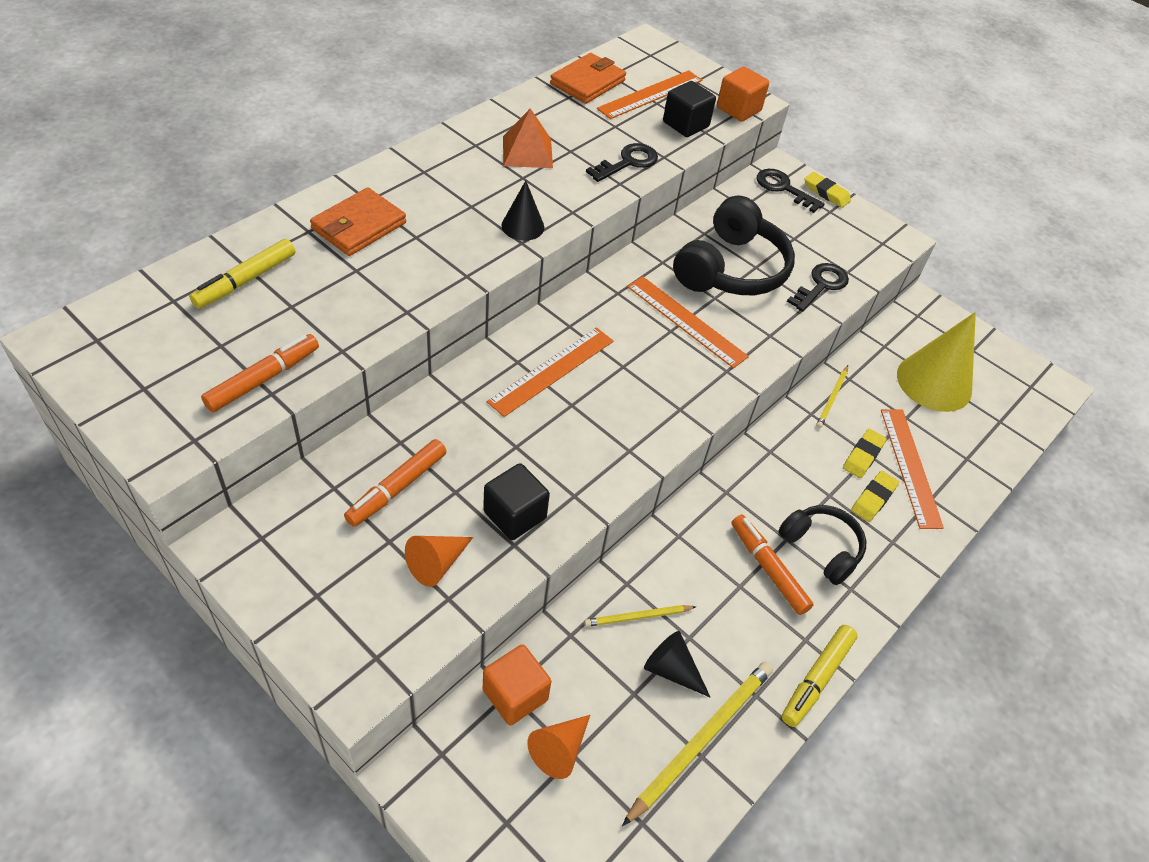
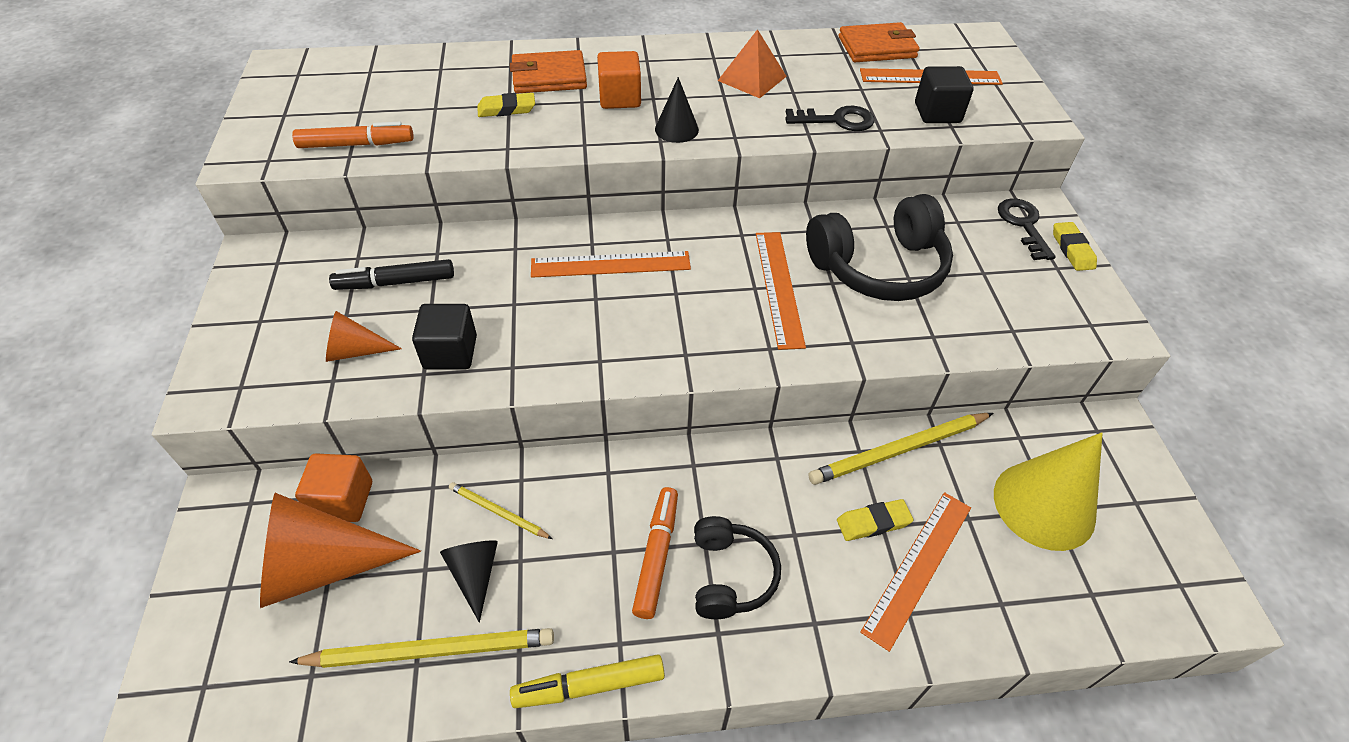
camera: 45 degrees right, 0 degrees up
yellow marker [189,239,295,309] -> none
orange marker [344,439,447,527] -> black marker [329,259,454,290]
orange cone [527,715,590,779] -> orange cone [260,493,421,608], size x1.91
orange cube [717,67,769,122] -> orange cube moved to [597,51,641,109]
black key [787,263,849,312] -> none
yellow pencil [816,365,848,428] -> yellow pencil [809,413,993,485], size x1.84
yellow eraser [851,471,899,522] -> yellow eraser moved to [477,93,535,117]

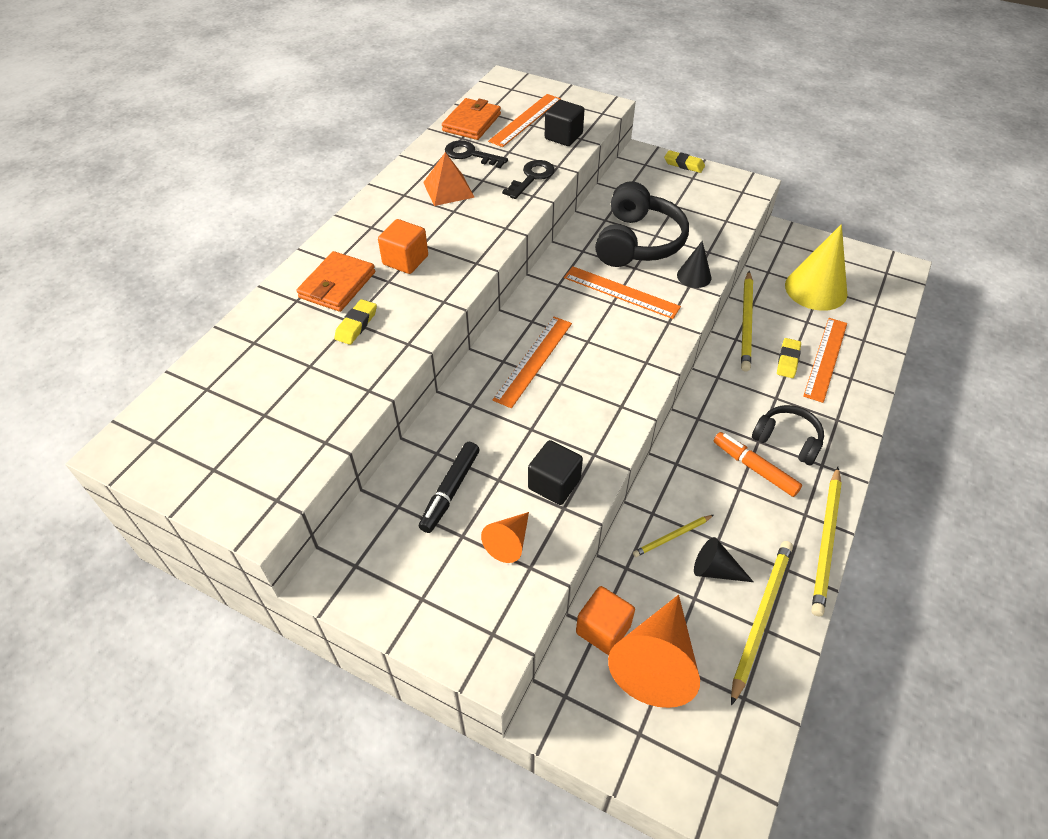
camera: 55 degrees left, 0 degrees up
orange marker [292,122,414,148] -> none
yellow marker [510,654,665,708] -> yellow pencil [812,467,842,616]
black cone [655,77,699,143] -> black cone moved to [677,241,712,288]
orange ruler [860,492,971,652] -> orange ruler turned 45 degrees clockwise [803,318,847,403]
black key [998,198,1056,260] -> black key moved to [445,140,508,168]

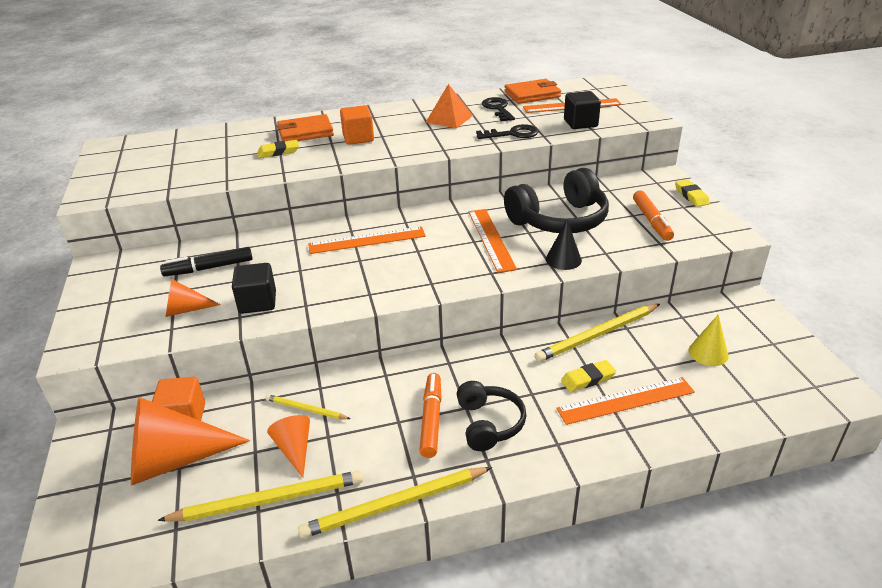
camera: 50 degrees right, 15 degrees down
black cone [694,537,753,582] -> orange cone [267,415,310,478]
yellow cone [785,224,847,311] -> yellow cone [689,314,728,366], size x0.52
none -> orange marker [633,190,674,241]

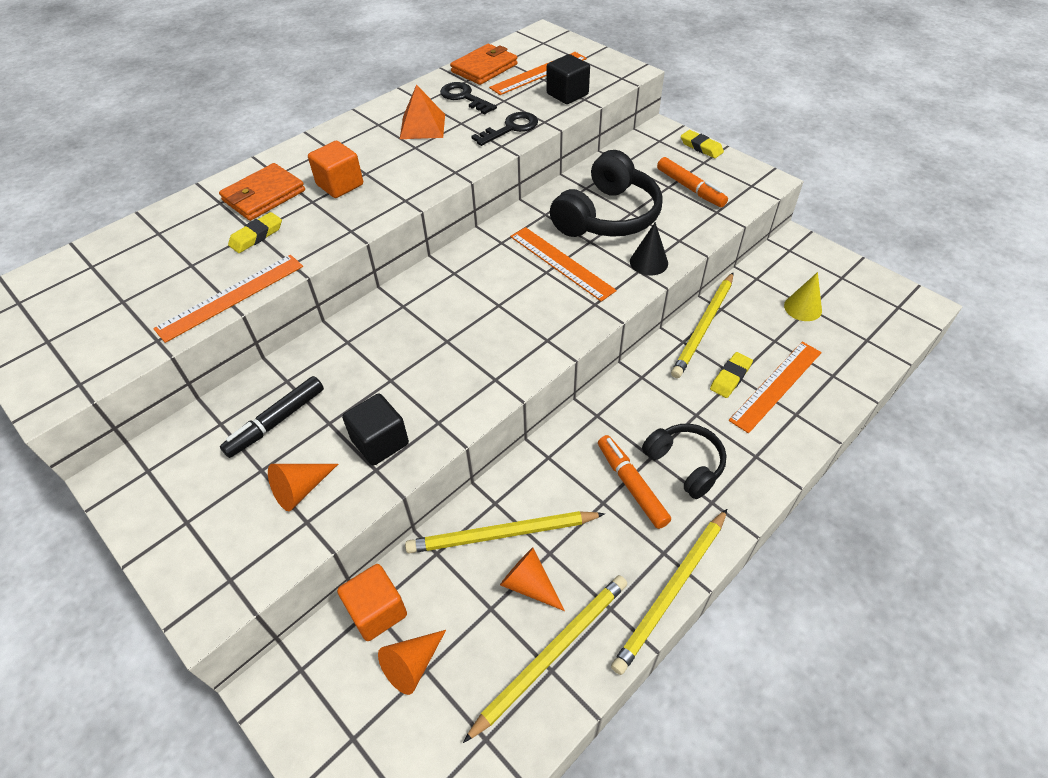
camera: 30 degrees left, 15 degrees up
orange cone [131,397,250,486] -> orange cone [378,630,446,695], size x0.52
yellow pencil [265,394,350,419] -> yellow pencil [405,511,605,553], size x1.84
orange ruler [308,226,426,254] -> orange ruler moved to [153,255,303,343]

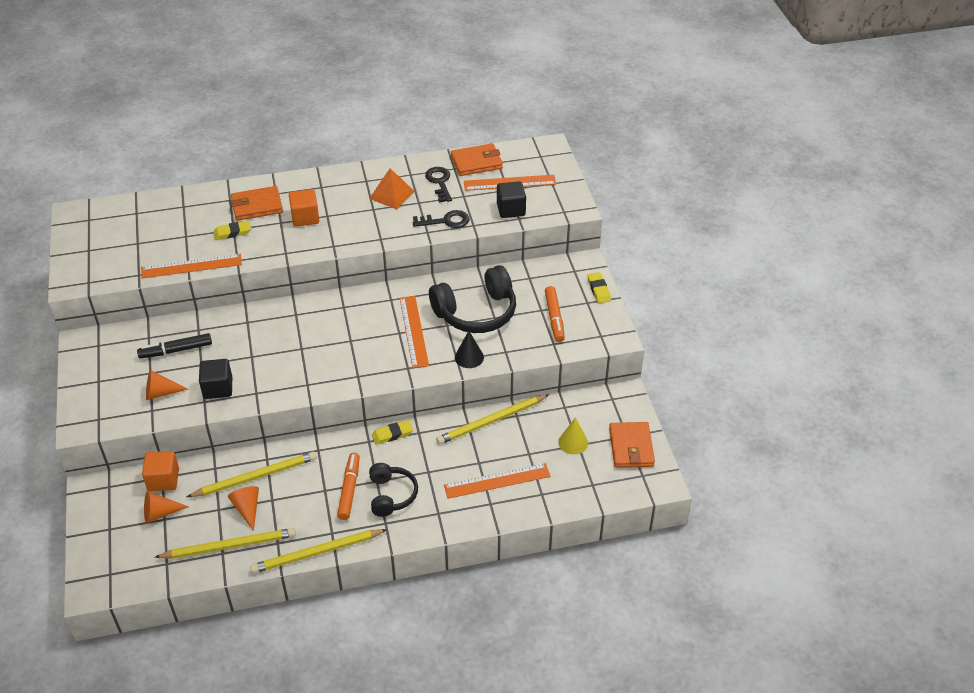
camera: 30 degrees right, 5 degrees down
yellow pencil [405,511,605,553] -> yellow pencil turned 135 degrees clockwise [187,452,317,497]
yellow eraser [710,352,753,398] -> yellow eraser moved to [372,420,413,445]
none -> orange wallet [609,422,655,468]

